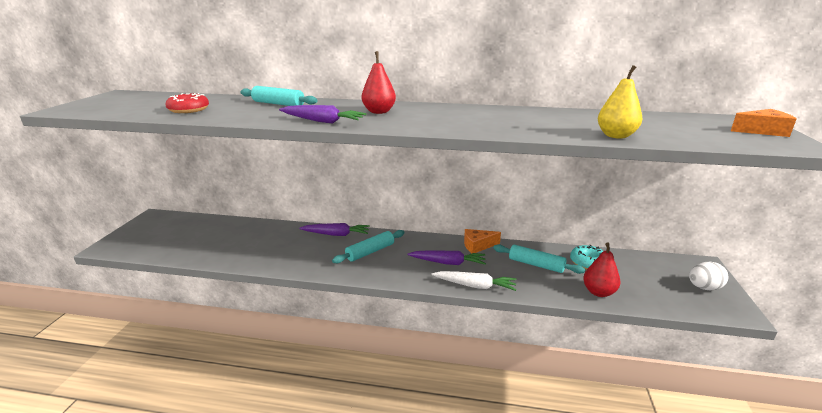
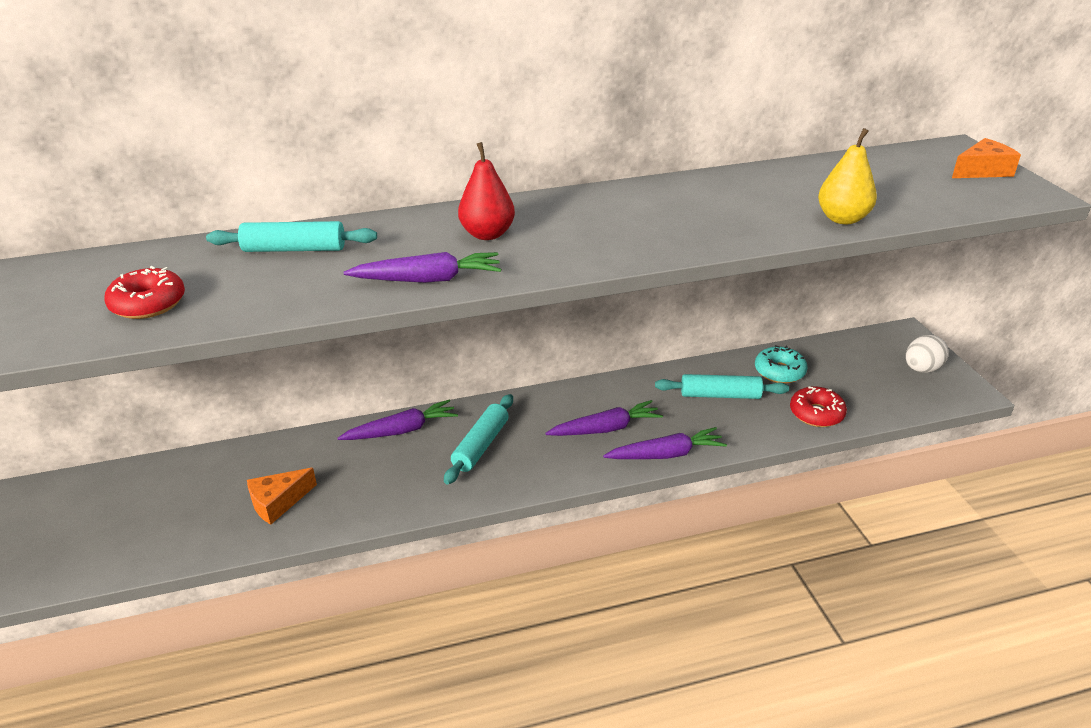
camera: 25 degrees left, 10 degrees up
white carrot [431,271,516,291] -> purple carrot [603,427,727,459]
orange cheese [464,229,501,253] -> orange cheese moved to [247,468,317,525]
red pear [583,242,620,297] -> red donut [790,386,847,427]

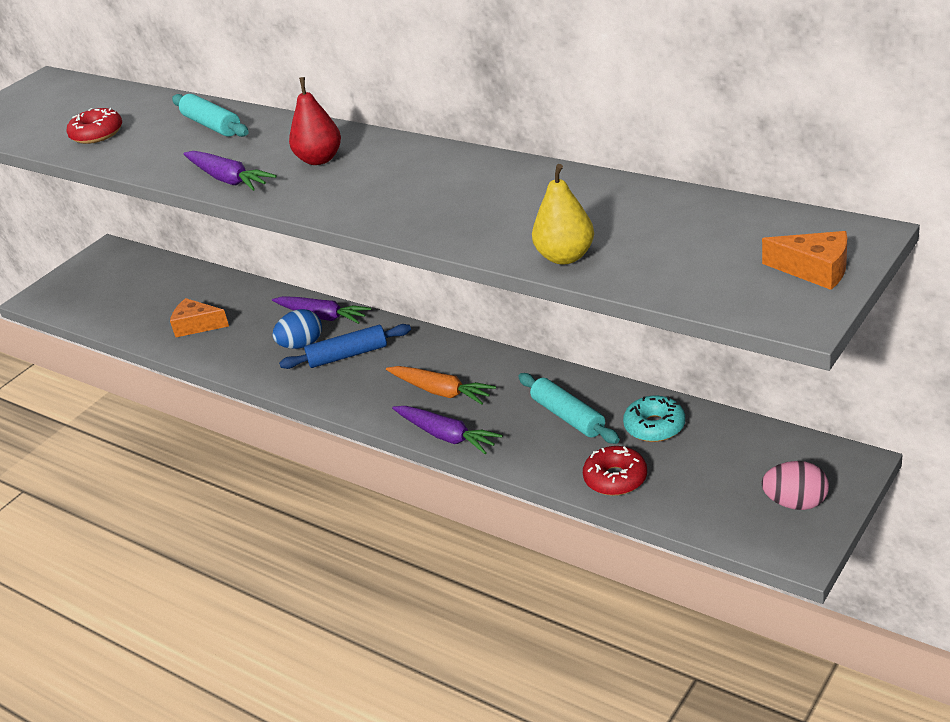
camera: 55 degrees right, 0 degrees up
turquoise rolling pin [444,394,513,484] -> blue rolling pin [279,324,411,369]
purple carrot [545,400,663,436] -> orange carrot [386,366,496,405]
white egg [906,335,949,373] -> pink egg [761,461,829,510]
none -> blue egg [273,309,322,349]

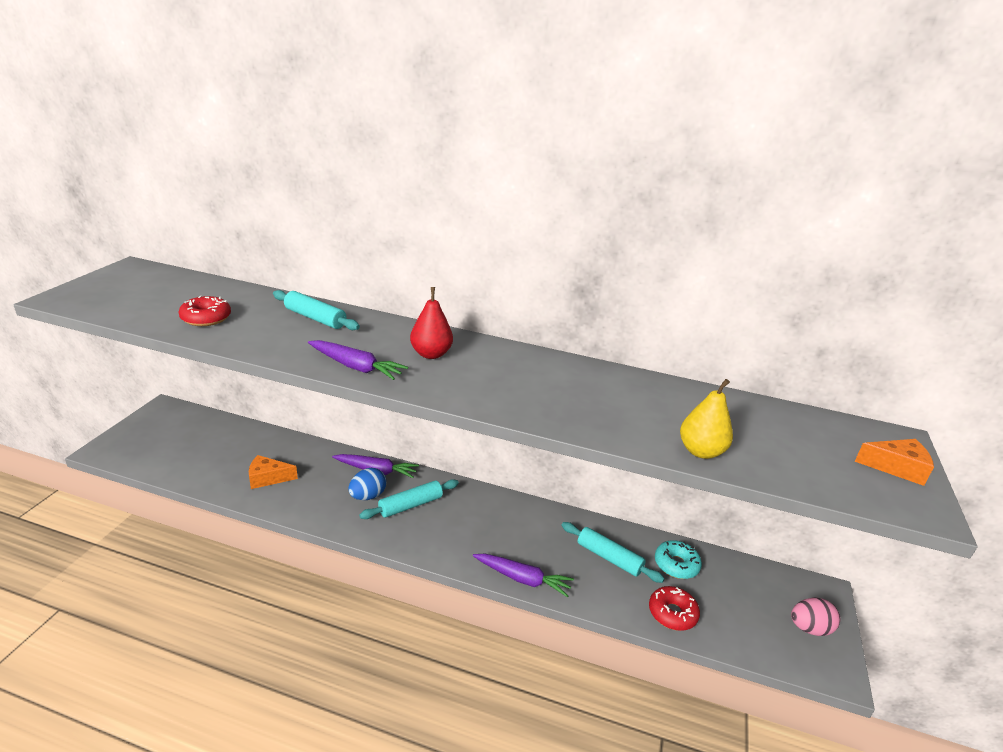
camera: 25 degrees left, 5 degrees down
blue rolling pin [279,324,411,369] -> turquoise rolling pin [359,479,459,519]
orange carrot [386,366,496,405] -> none

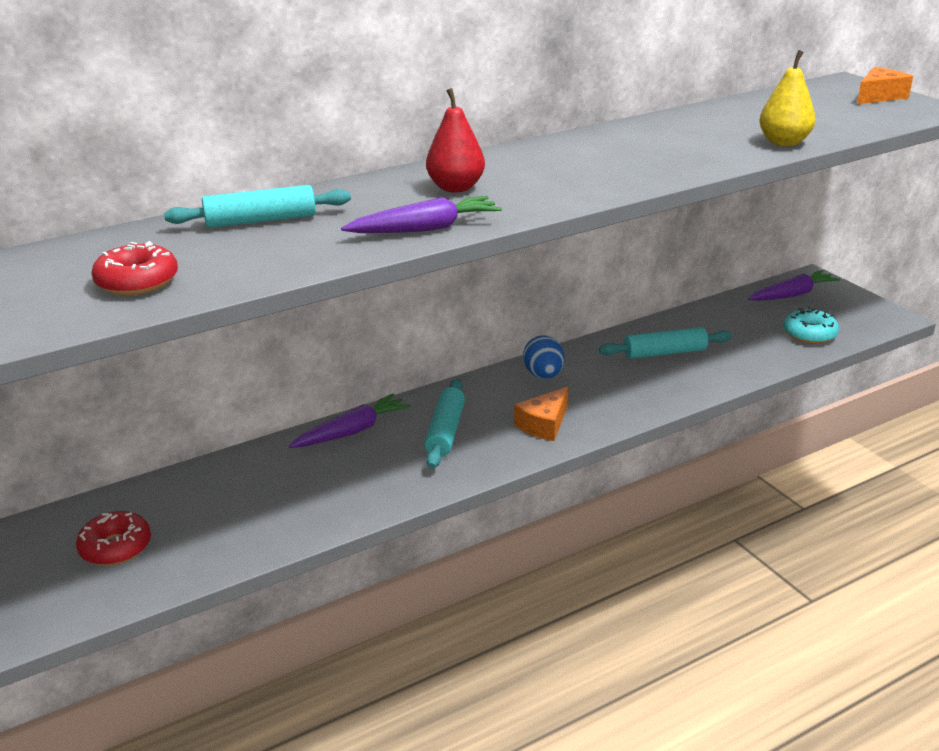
camera: 45 degrees left, 0 degrees up
orange cheese [249,455,298,489] -> orange cheese moved to [514,387,568,441]
blue egg [348,468,387,500] -> blue egg moved to [523,336,565,379]
purple carrot [473,554,574,597] -> purple carrot moved to [748,270,840,301]
red donut [649,586,700,631] -> red donut moved to [76,511,151,566]
turquoise donut [655,540,702,579] -> turquoise donut moved to [783,307,839,344]
pink egg [791,598,840,636] -> none

